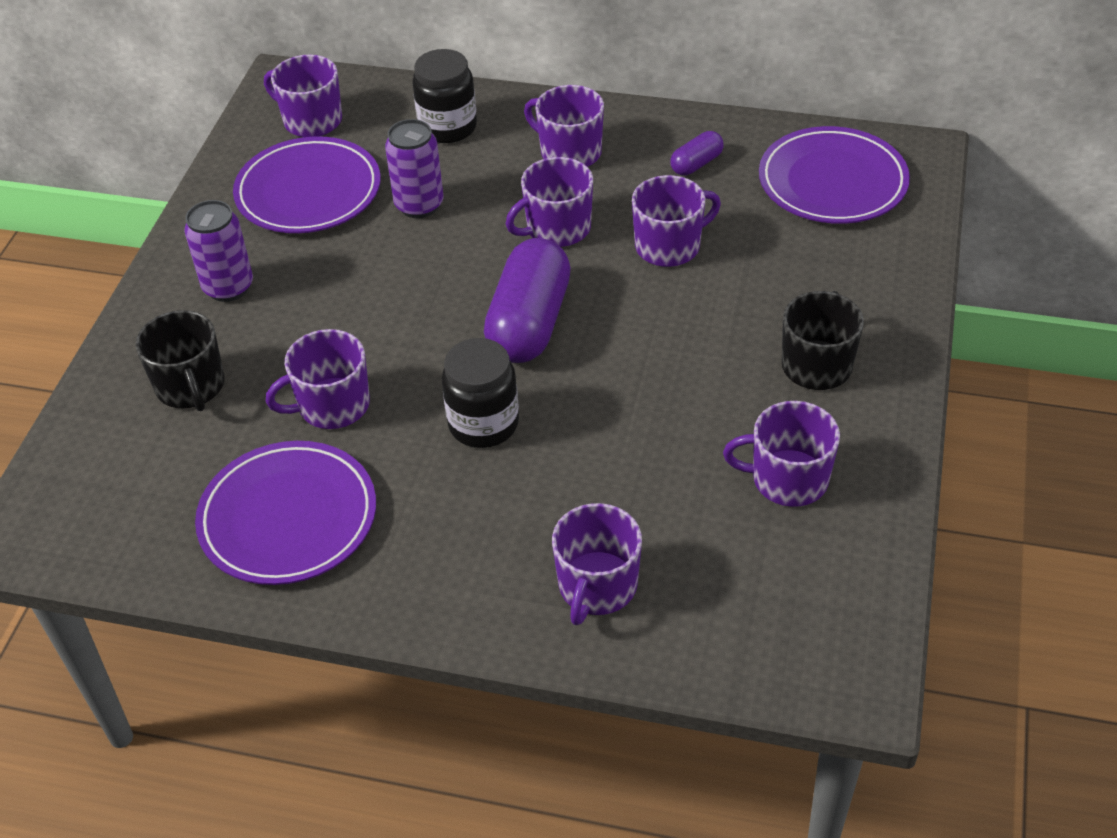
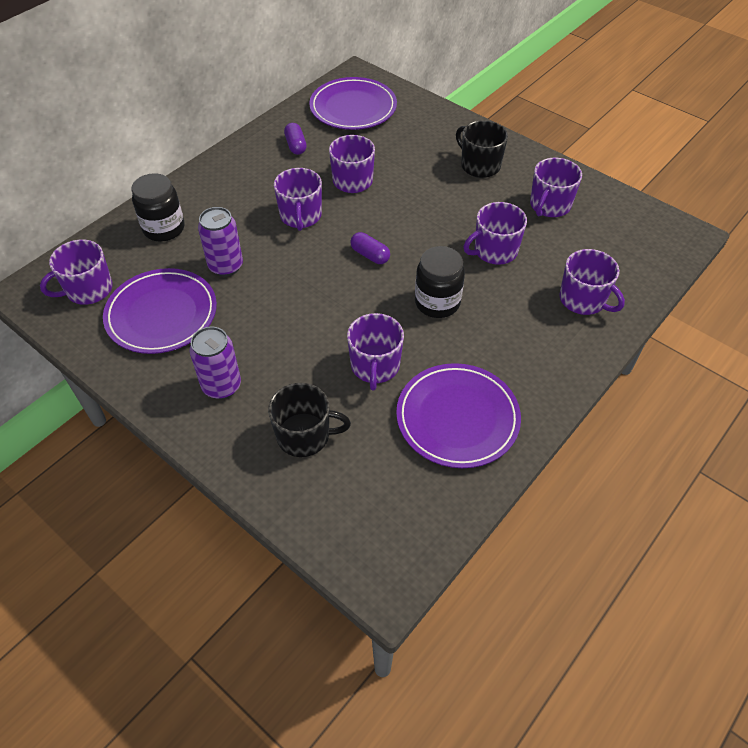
camera: 65 degrees left, 5 degrees up
purple capsule [484,238,571,363] -> purple capsule [350,232,390,264], size x0.47
purple mug [524,85,604,167] -> purple mug moved to [463,202,527,265]

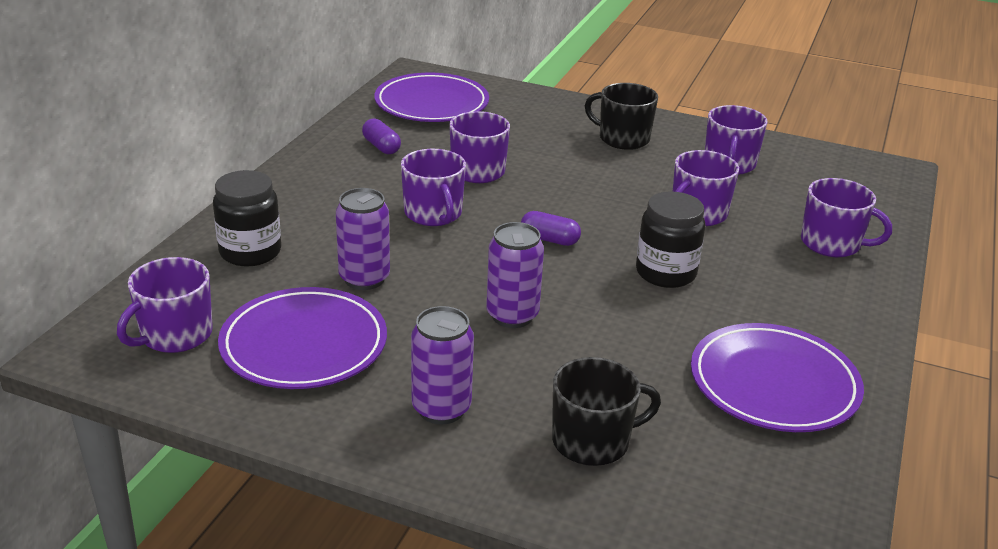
camera: 20 degrees left, 20 degrees down
purple mug [347,313,404,391] -> none
none -> purple can [486,222,544,328]

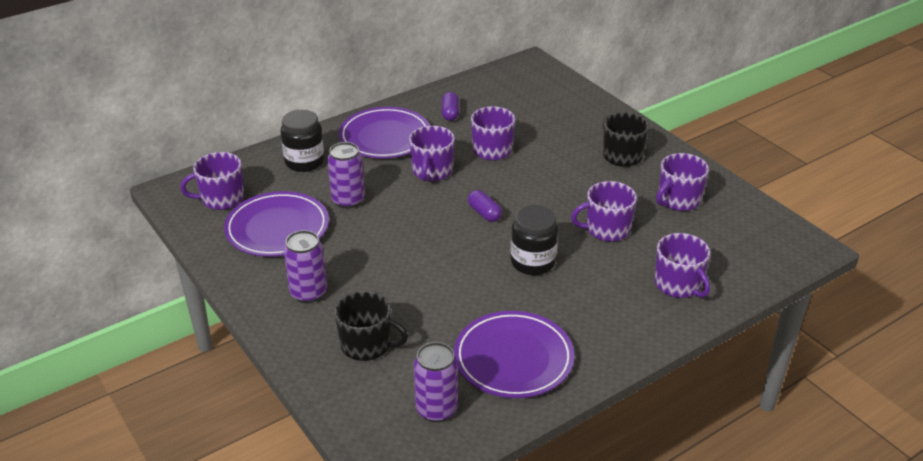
camera: 35 degrees right, 5 degrees up
purple plate [374,73,489,122] -> purple plate moved to [339,107,430,158]
purple can [486,222,544,328] -> purple can moved to [414,342,458,422]

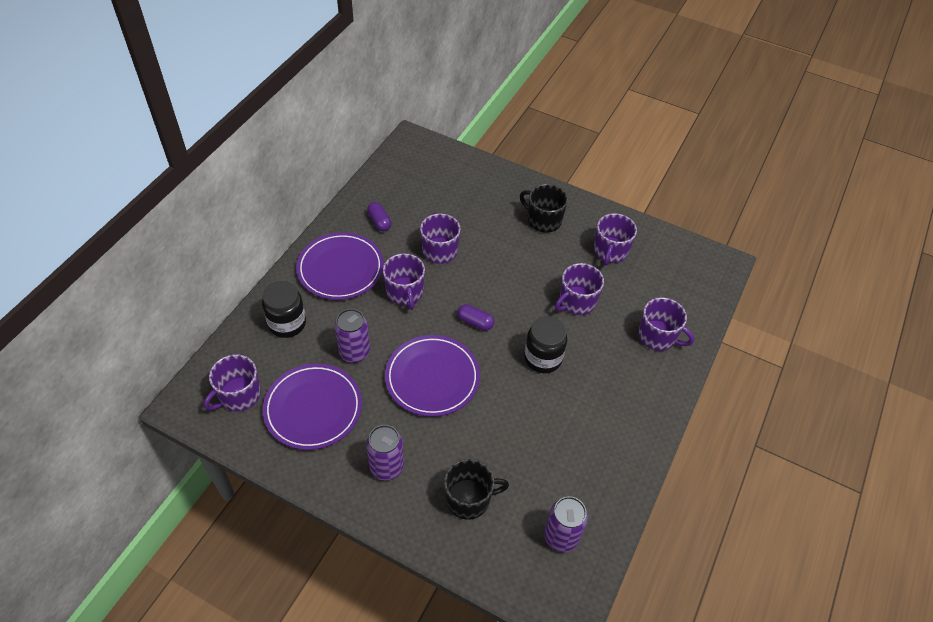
camera: 30 degrees left, 15 degrees up
purple plate [454,311,575,398] -> purple plate moved to [385,335,480,417]

